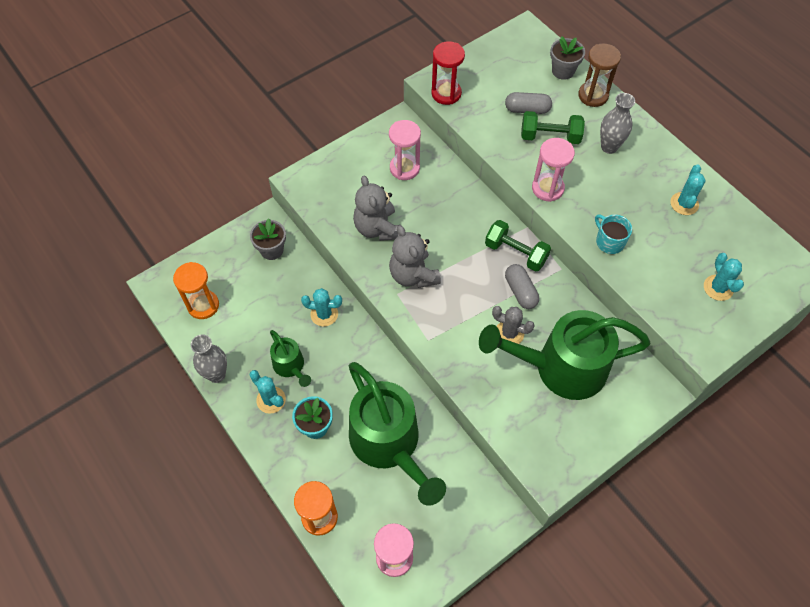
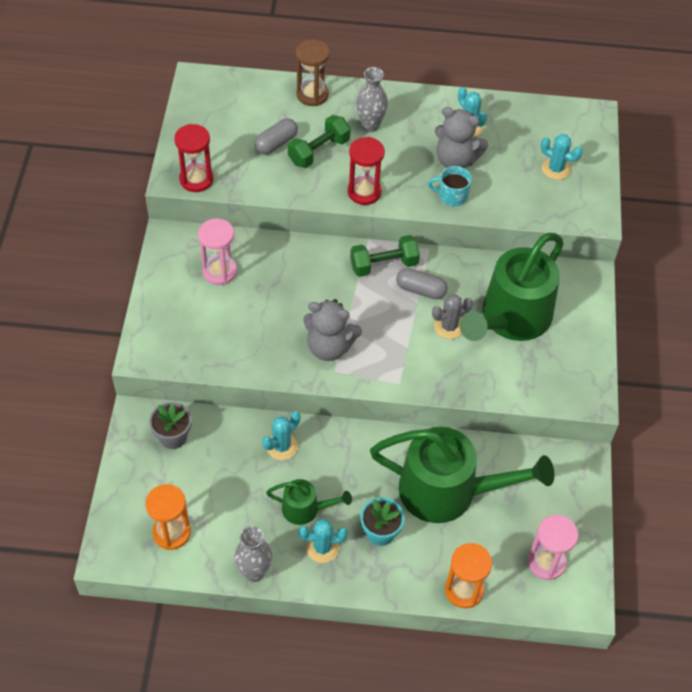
camera: 50 degrees left, 5 degrees down
grey teddy bear [353,176,399,241] -> grey teddy bear moved to [435,107,488,168]
pink hourglass [532,138,575,202] -> red hourglass [348,137,385,205]
grey flower pot [550,36,585,80] -> none

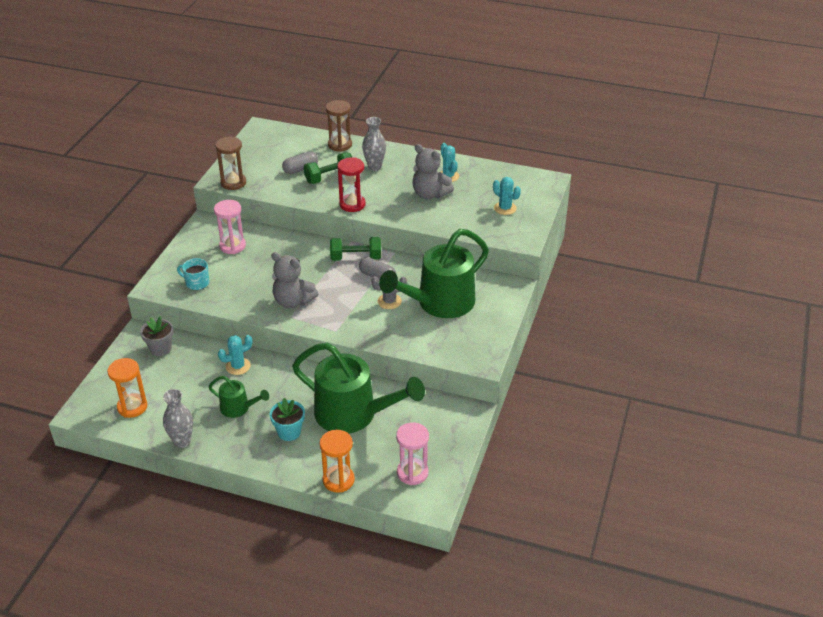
camera: 15 degrees right, 15 degrees down
red hourglass [174,124,214,192] -> brown hourglass [215,136,246,190]
turquoise cactus [298,519,348,563] -> none
turquoise mug [428,166,472,206] -> turquoise mug moved to [177,258,209,290]

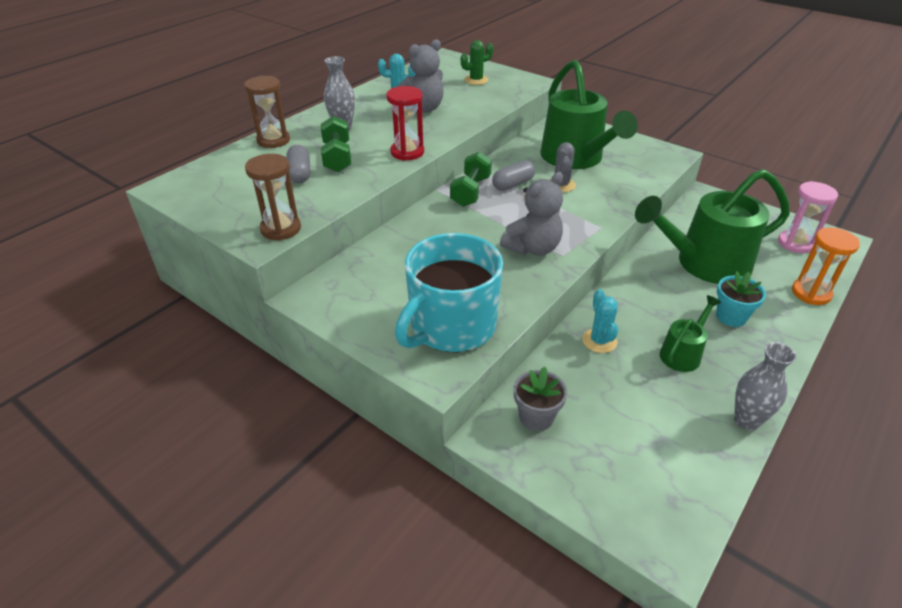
camera: 70 degrees left, 0 degrees up
orange hourglass [107,358,148,418] -> none
turquoise mug [177,258,209,290] -> turquoise mug [395,233,503,353], size x2.30
pink hourglass [214,200,246,254] -> none
green watering can [292,343,425,434] -> green watering can turned 150 degrees counterclockwise [635,169,790,284]
turquoise cactus [493,177,521,215] -> green cactus [461,40,493,85]

